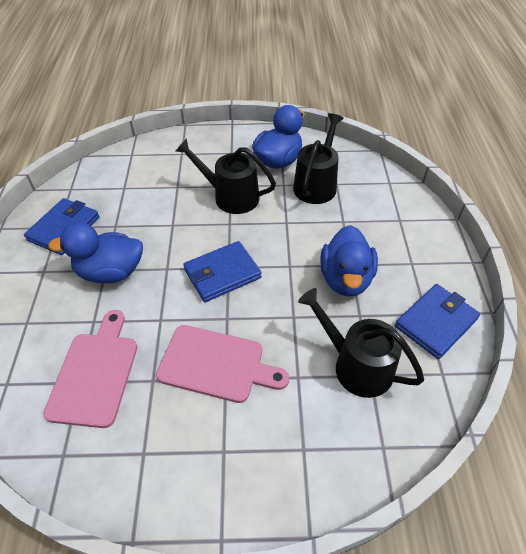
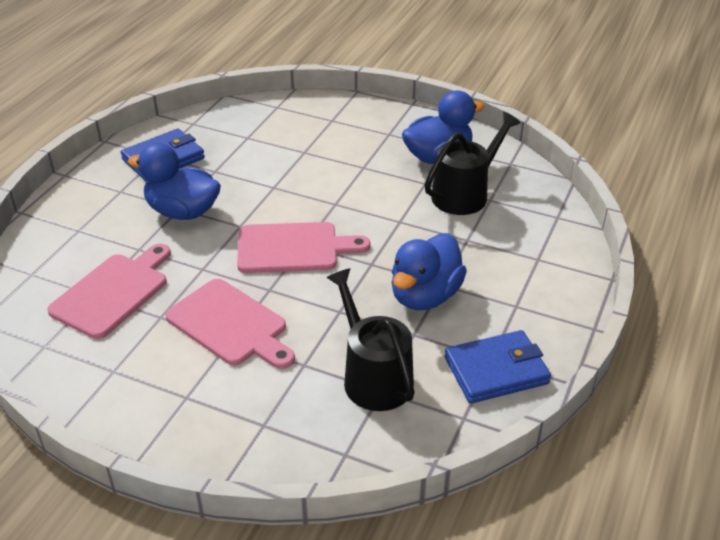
camera: 25 degrees right, 10 degrees down
black watering can [176,138,276,214] -> none
blue wallet [183,241,262,302] -> pink cutting board [237,222,370,273]

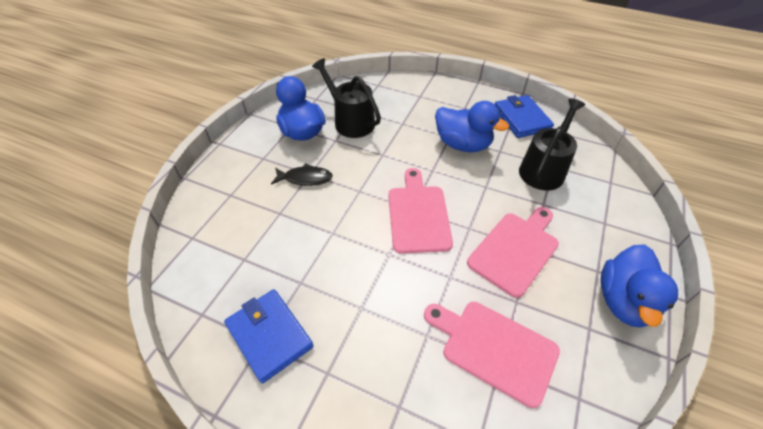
camera: 90 degrees left, 10 degrees up
blue duck [128,143,221,220] -> blue duck moved to [601,244,678,328]
black watering can [326,268,415,411] -> black watering can turned 150 degrees clockwise [519,98,585,190]
none -> black fish [271,163,333,186]

